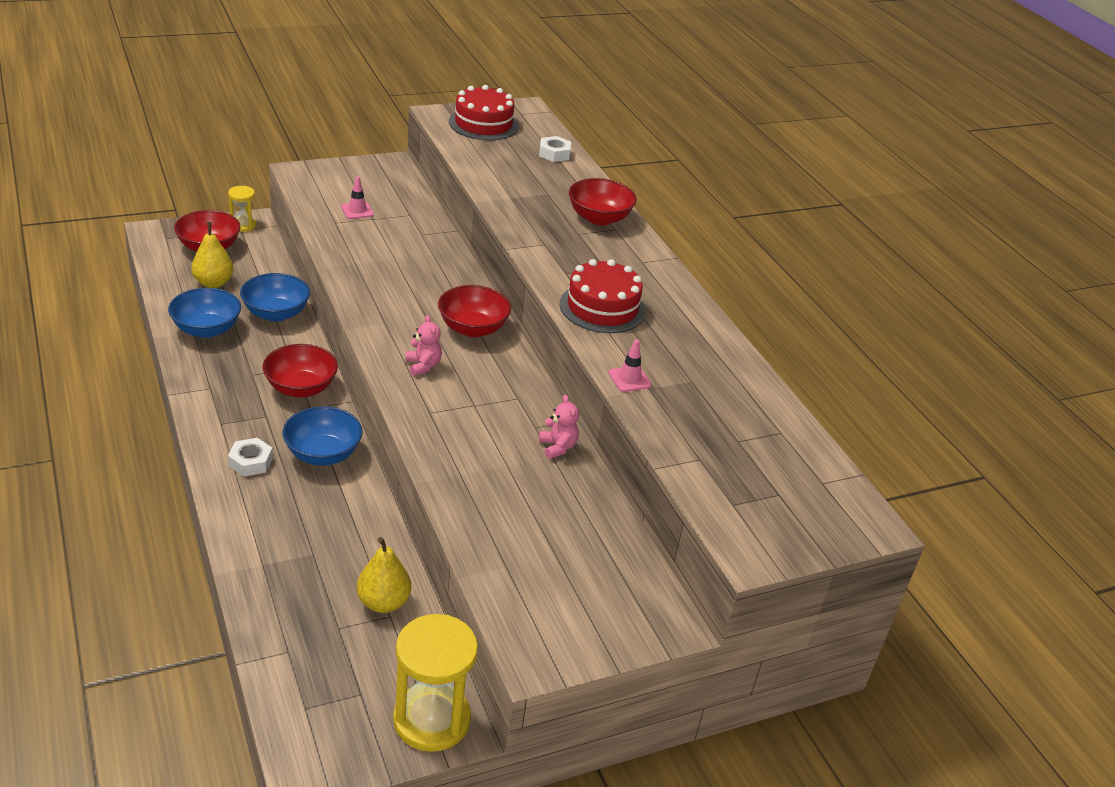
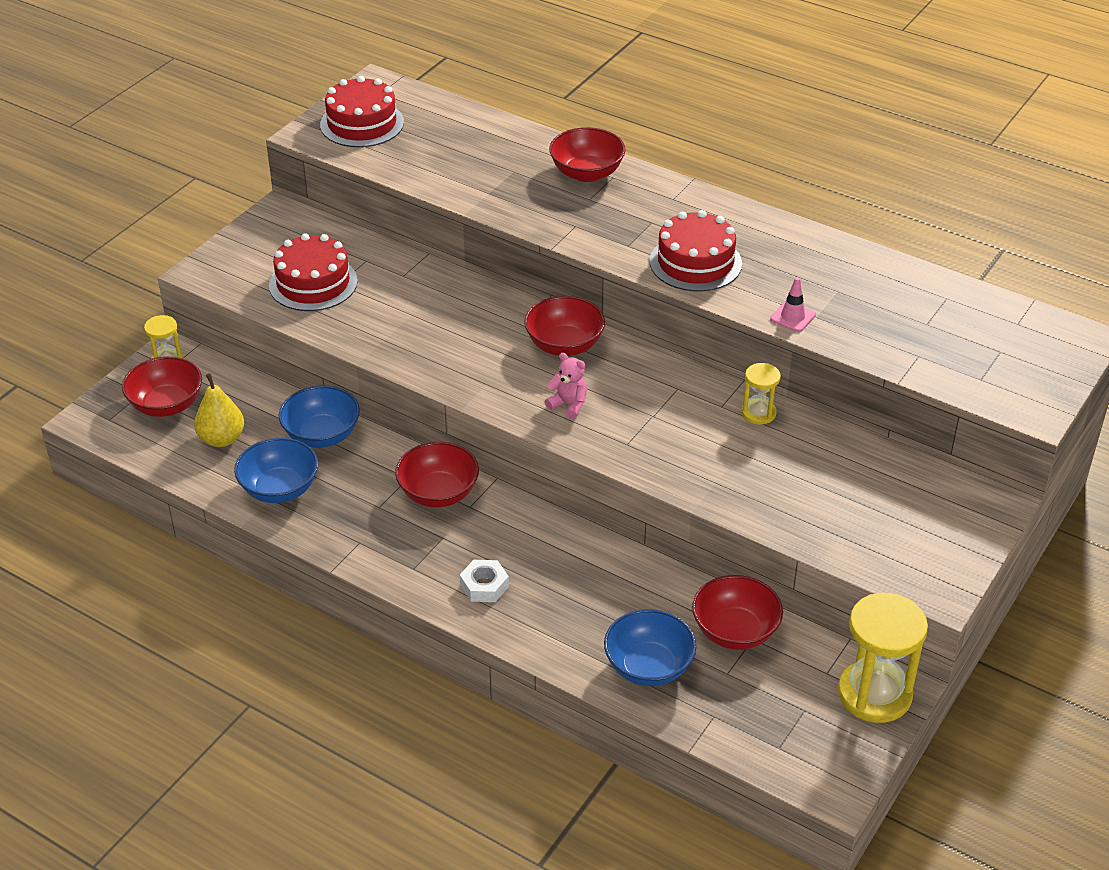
camera: 30 degrees left, 5 degrees up
blue bowl [283,406,363,466] -> blue bowl moved to [604,609,697,686]
pink traffic cone [341,177,374,219] -> red cake [269,233,358,311]
yellow pear [357,537,411,613] -> red bowl [692,575,783,650]
white nut [539,136,571,162] -> none
pink teddy bear [539,395,579,459] -> yellow hourglass [742,363,781,425]

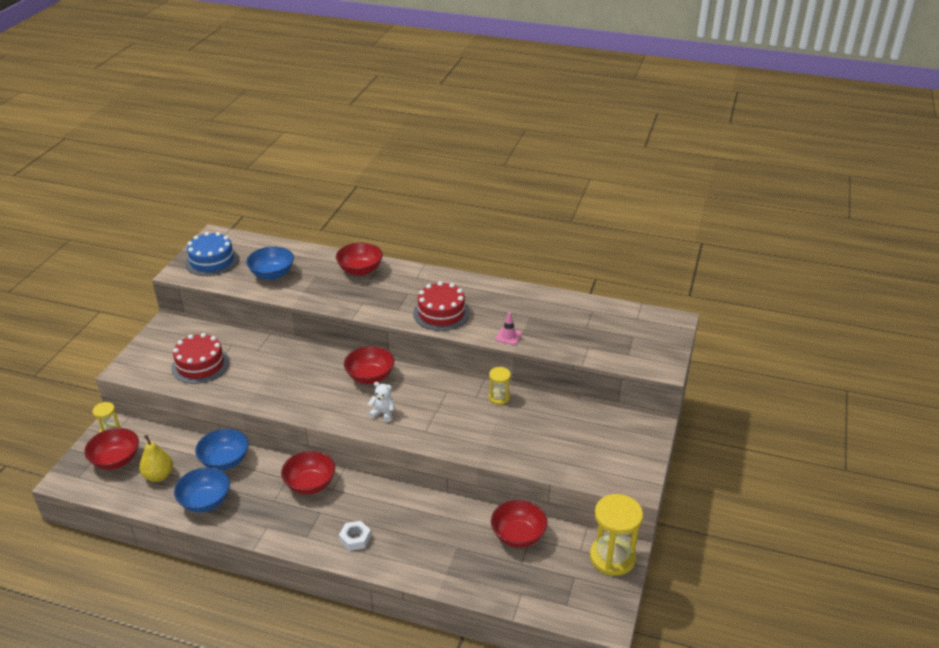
camera: 15 degrees left, 5 degrees down
red cake [320,76,404,147] -> blue cake [185,232,239,276]
pink teddy bear [545,353,587,419] -> white teddy bear [368,382,394,422]
blue bowl [604,609,697,686] -> blue bowl moved to [246,246,294,280]

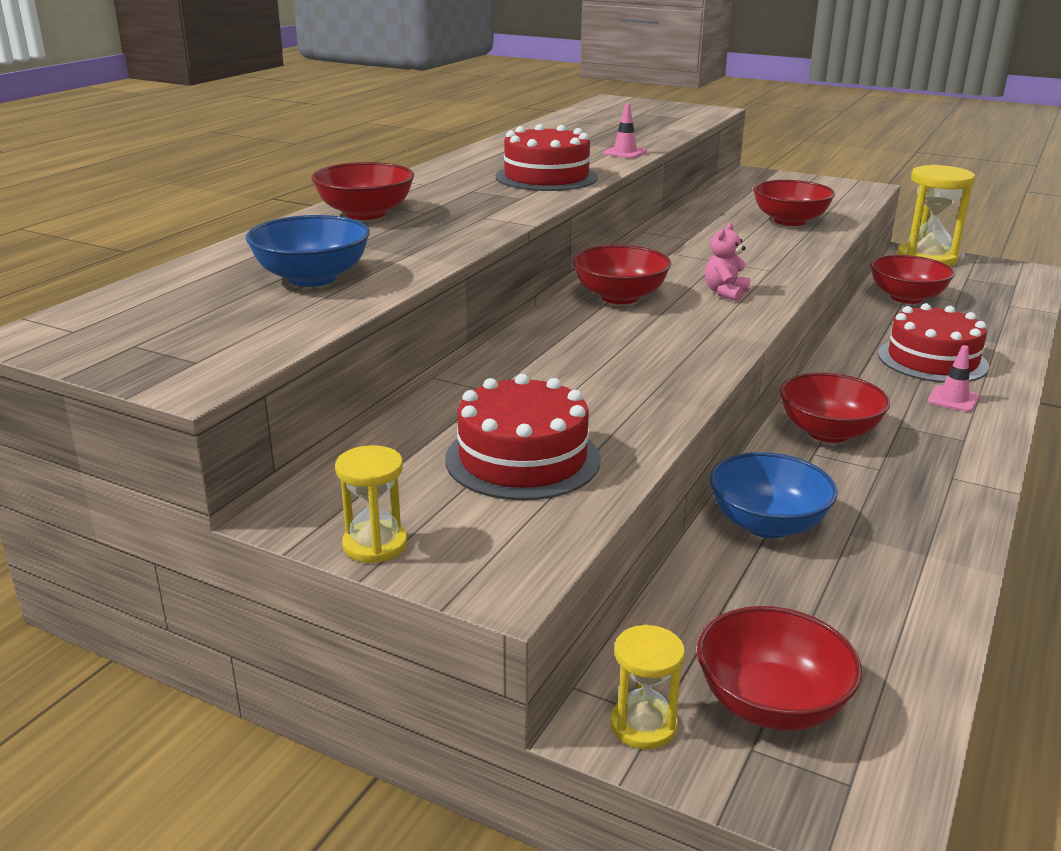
camera: 80 degrees left, 10 degrees down
yellow pear [139,435,173,482] -> none
blue bowl [174,467,230,512] -> none
blue cake [185,232,239,276] -> none
white nut [339,521,371,551] -> pink traffic cone [928,345,979,412]
white teddy bear [368,382,394,422] -> pink teddy bear [705,222,751,301]
yellow hourglass [489,367,511,405] -> yellow hourglass moved to [335,445,407,563]
none -> red bowl [753,180,835,226]
none -> red cake [878,303,989,383]

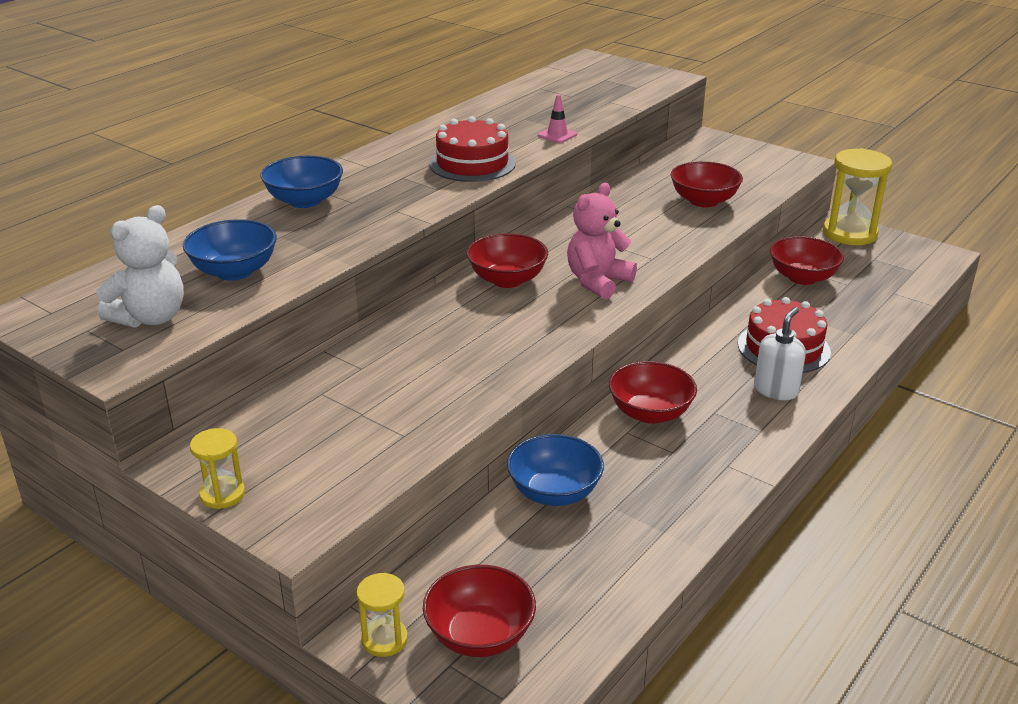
camera: 10 degrees right, 5 degrees up
red bowl [311,162,414,220] -> blue bowl [260,156,343,208]
red cake [445,374,601,500] -> none
pink teddy bear [705,222,751,301] -> pink teddy bear [567,183,637,299], size x1.72
pink traffic cone [928,345,979,412] -> white soap dispenser [754,307,806,400]
none -> white teddy bear [97,205,184,328]

